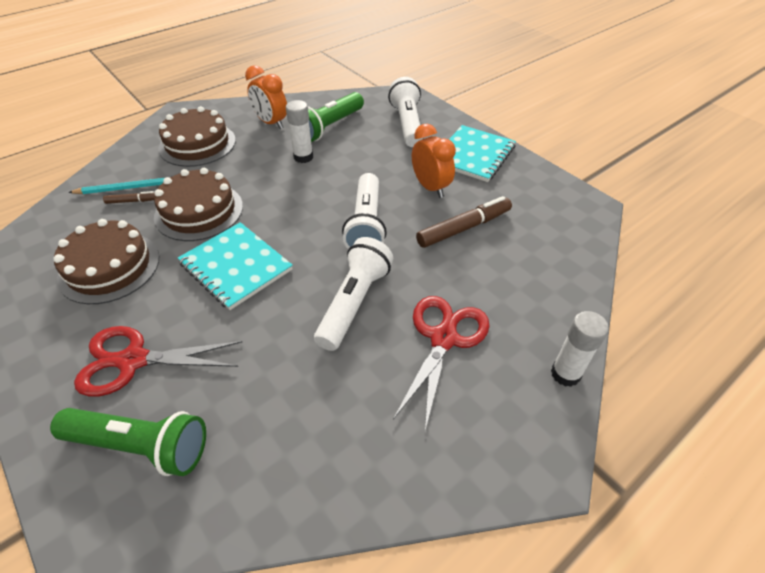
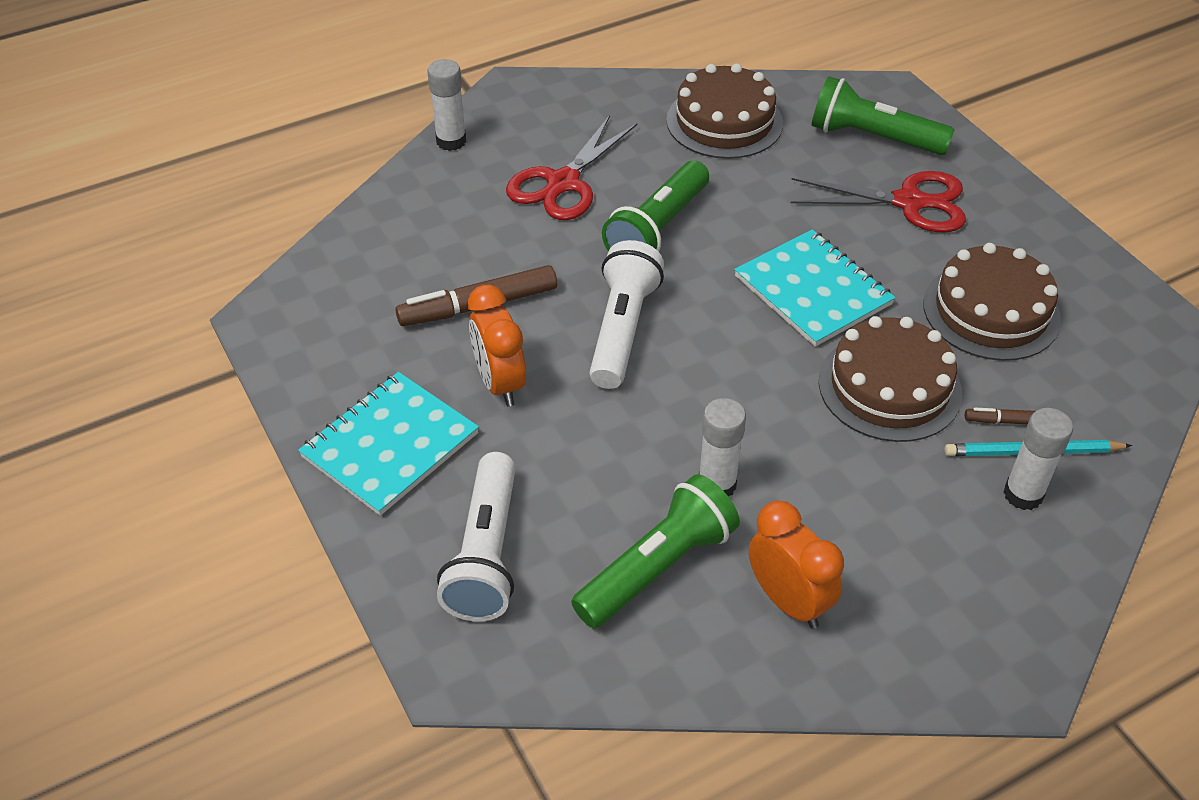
camera: 170 degrees left, 0 degrees up
brown cake [158,106,236,167] -> brown cake moved to [666,63,783,159]
white flashlight [314,237,393,351] -> green flashlight [602,161,709,252]
none -> white glue stick [1003,408,1073,510]

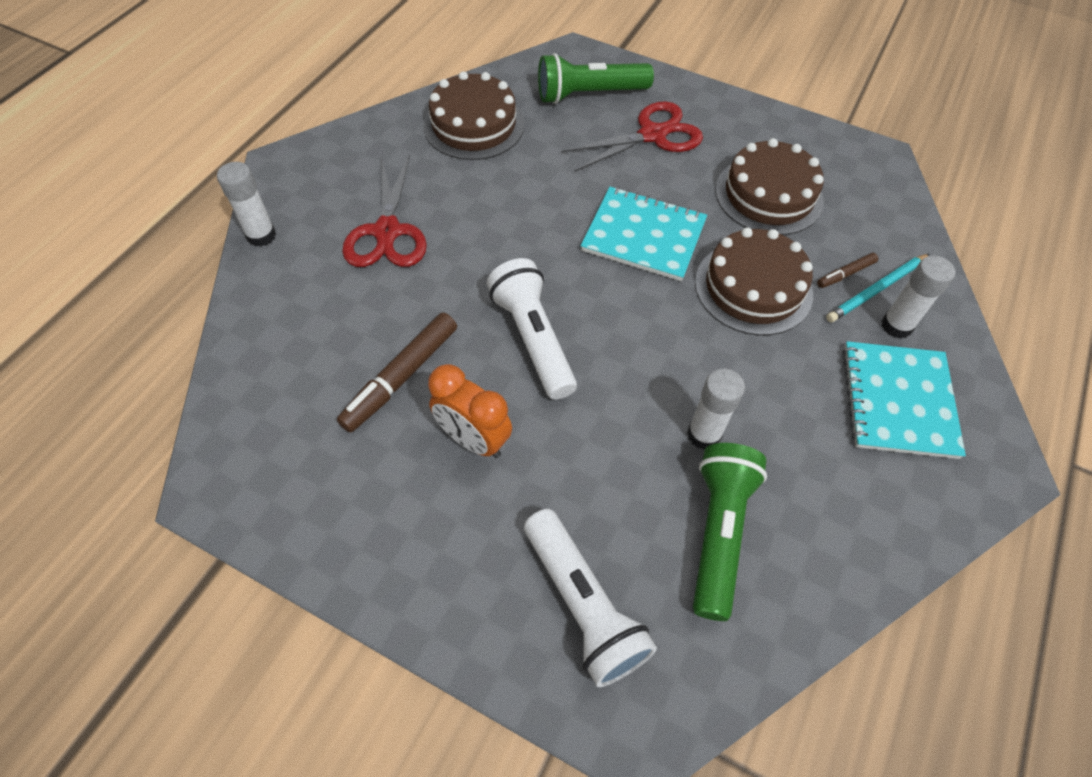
camera: 35 degrees left, 10 degrees up
turquoise notebook [298,372,479,516] -> turquoise notebook moved to [843,341,966,459]
green flashlight [602,161,709,252] -> none
orange clock [749,501,844,629] -> none

